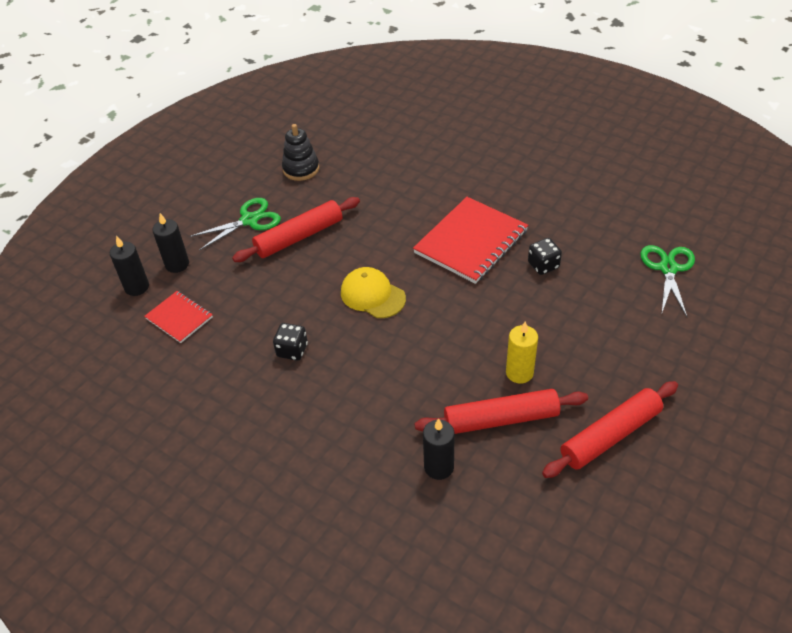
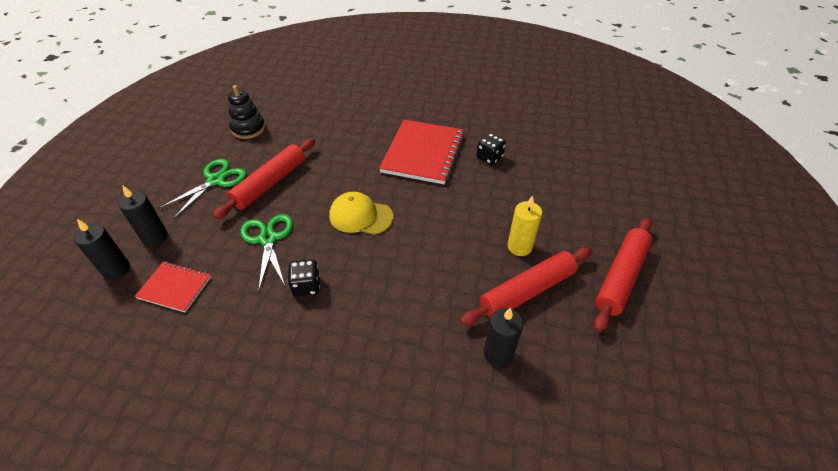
camera: 25 degrees left, 0 degrees up
green scissors [640,245,695,317] -> green scissors moved to [241,214,293,289]

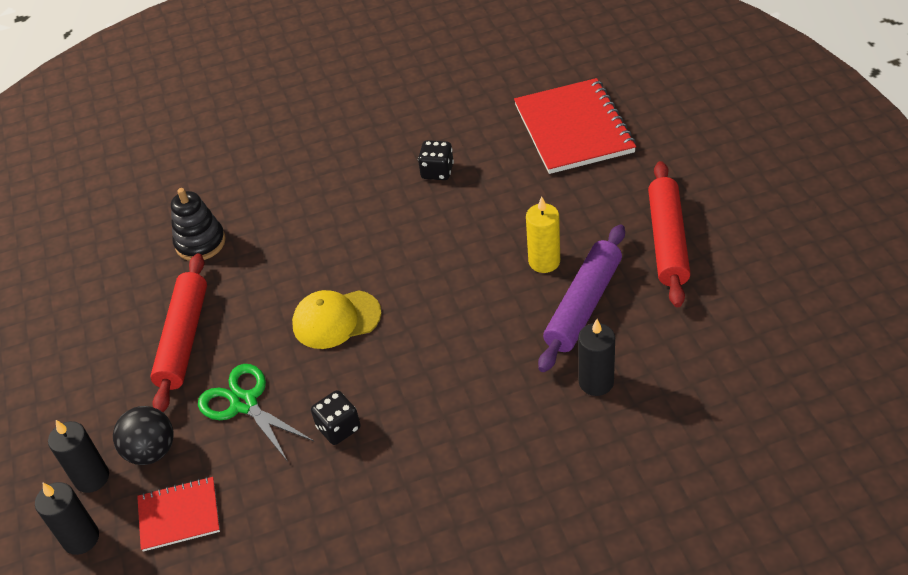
camera: 25 degrees left, 0 degrees up
green scissors [159,159,247,218] -> none
black stacking toy [228,85,265,139] -> black stacking toy moved to [171,188,226,261]
red notebook [379,120,464,184] -> red notebook moved to [514,78,636,174]
red rolling pin [460,247,592,325] -> purple rolling pin [538,225,625,372]
none -> black ball [113,406,173,465]

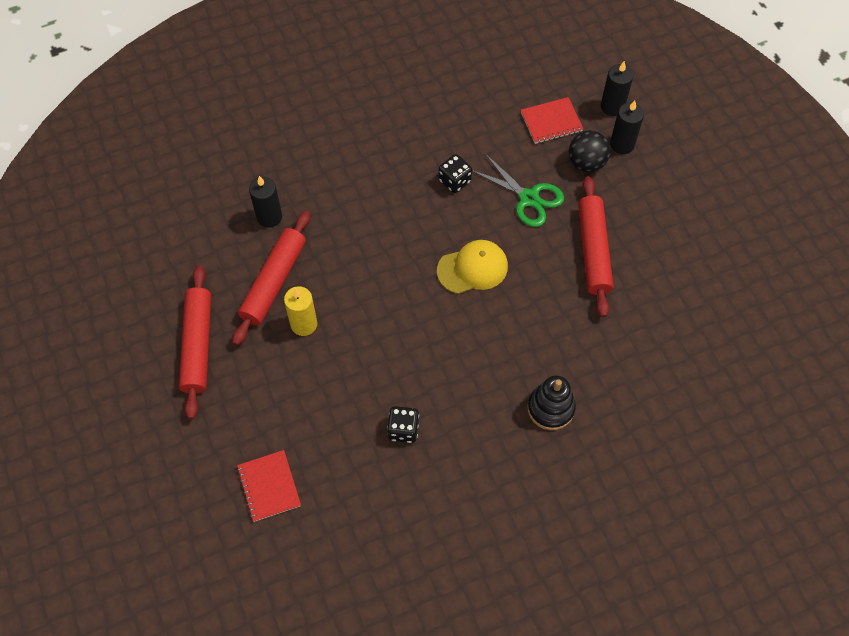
camera: 170 degrees right, 15 degrees up
black stacking toy [171,188,226,261] -> black stacking toy moved to [527,375,576,430]
red notebook [514,78,636,174] -> red notebook [237,450,301,522], size x0.54
purple rolling pin [538,225,625,372] -> red rolling pin [232,211,310,345]

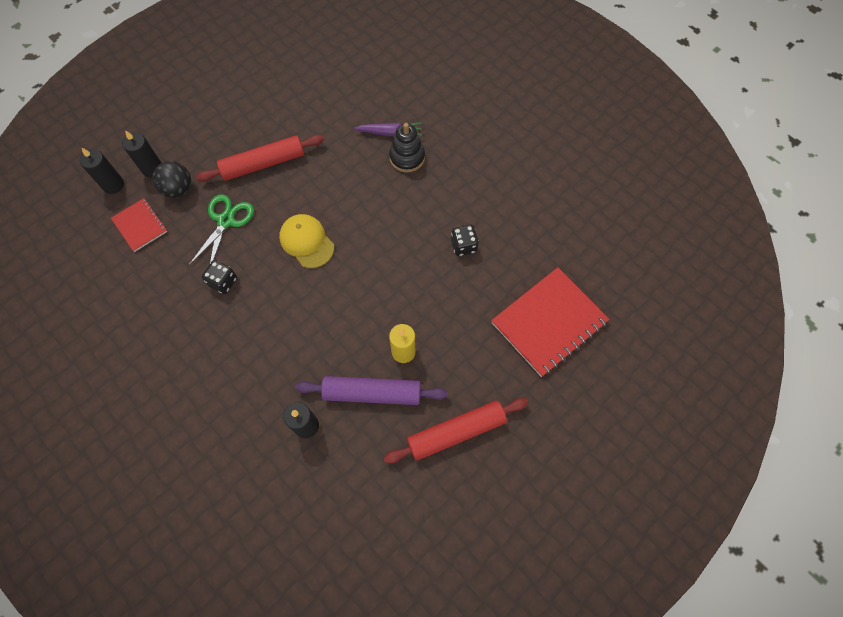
camera: 110 degrees left, 5 degrees up
red rolling pin [232,211,310,345] -> purple rolling pin [295,376,448,405]
red notebook [237,450,301,522] -> red notebook [491,267,610,377], size x1.84
none -> purple carrot [354,122,422,136]

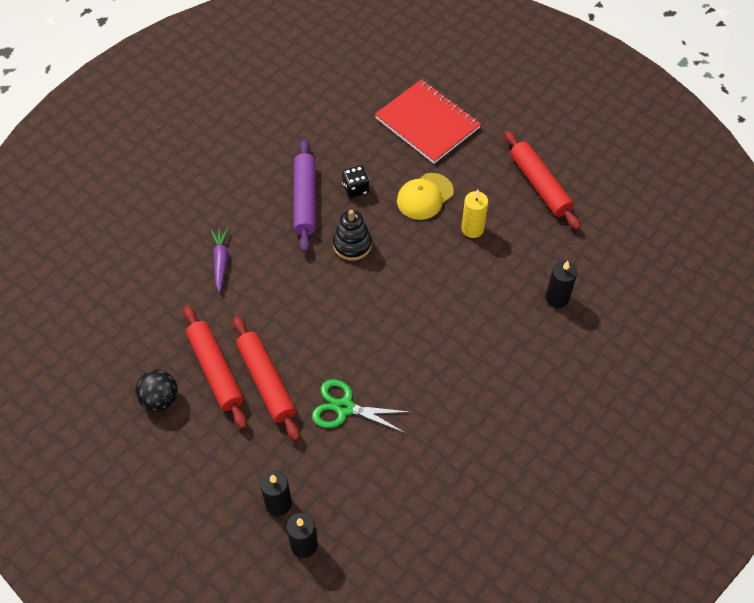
camera: 95 degrees left, 10 degrees down
red notebook [111,198,168,252] -> none
black ball [152,161,191,198] -> black ball moved to [135,370,178,411]
black dice [202,260,237,294] -> none
yellow cap [279,214,334,268] -> yellow cap moved to [397,173,454,220]
purple rolling pin [295,376,448,405] -> purple rolling pin moved to [293,139,316,252]
black stacking toy [389,123,425,172] -> black stacking toy moved to [333,210,372,261]
none -> red rolling pin [184,305,247,429]

